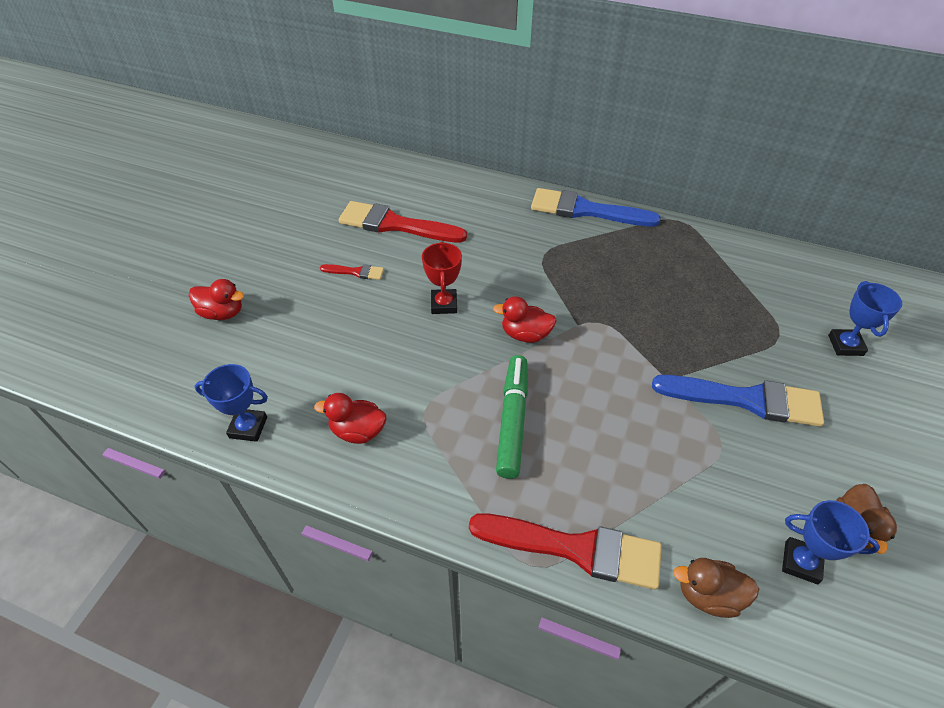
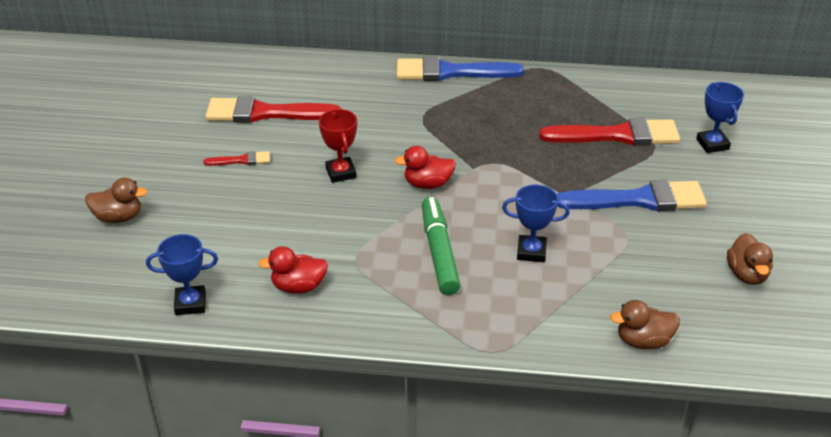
camera: 15 degrees left, 10 degrees down
red duck [189,279,244,320] -> brown duck [85,177,147,223]
red brush [469,513,662,590] -> red brush moved to [539,118,680,146]
blue trophy [782,500,880,584] -> blue trophy moved to [502,185,570,262]

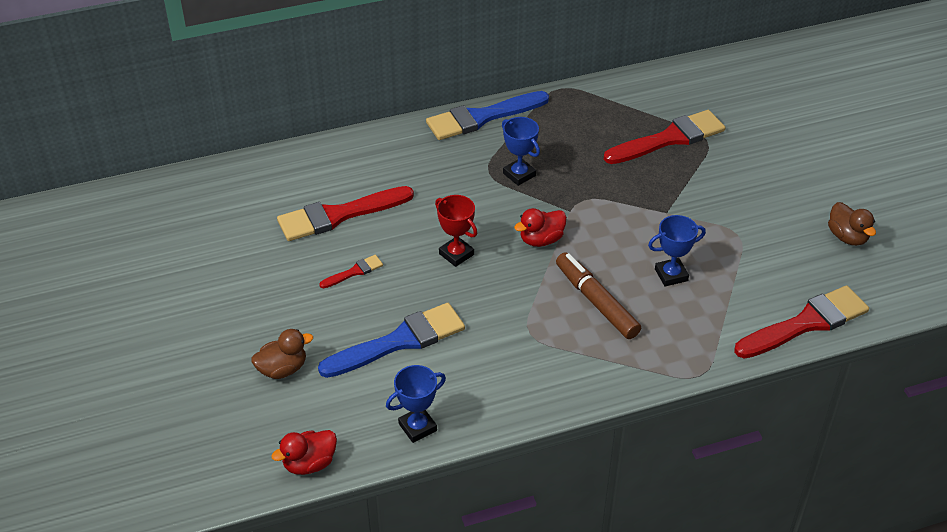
camera: 25 degrees left, 5 degrees up
red duck [258,246,328,294] -> red duck moved to [271,430,337,475]
green marker [422,197,461,295] -> brown marker [556,252,641,339]
blue brush [557,180,707,211] -> blue brush moved to [318,303,465,378]
brown duck [610,300,680,349] -> red brush [734,285,869,359]
blue trophy [696,82,744,153] -> blue trophy moved to [502,117,540,186]

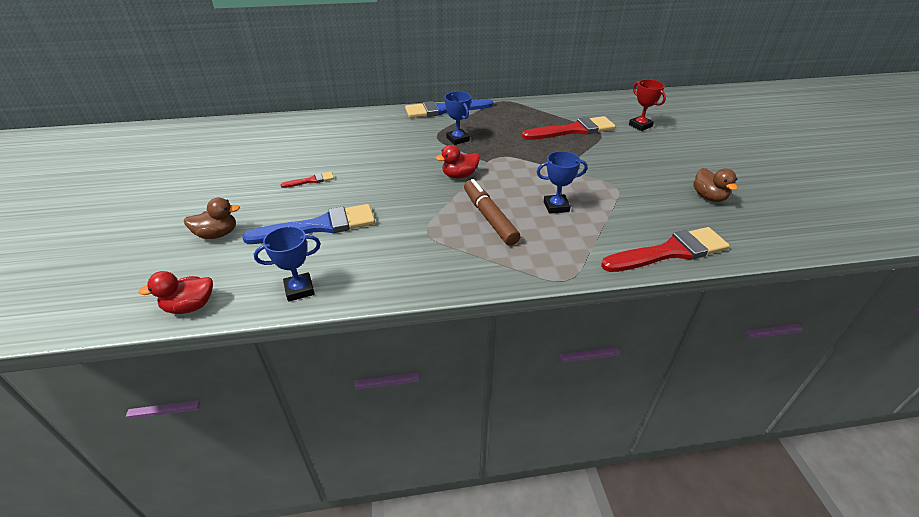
camera: 10 degrees right, 5 degrees down
red brush [277,186,414,241] -> none
red trophy [435,195,477,267] -> red trophy moved to [629,79,666,131]

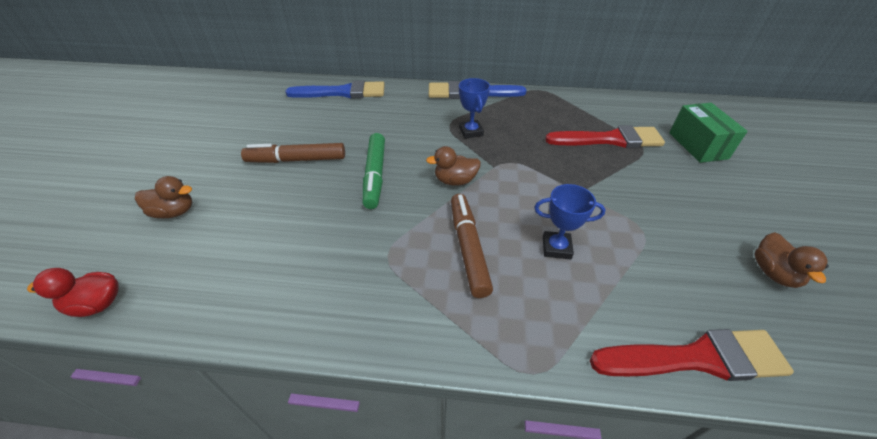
camera: 15 degrees right, 5 degrees up
blue brush [243,204,375,244] -> blue brush moved to [285,80,385,98]
blue trophy [254,226,321,302] -> none
red brush [280,172,334,188] -> brown marker [241,143,345,163]
red duck [435,145,480,178] -> brown duck [426,146,481,185]
red trophy [629,79,666,131] -> green box [669,103,748,163]
none -> green marker [363,133,385,209]

